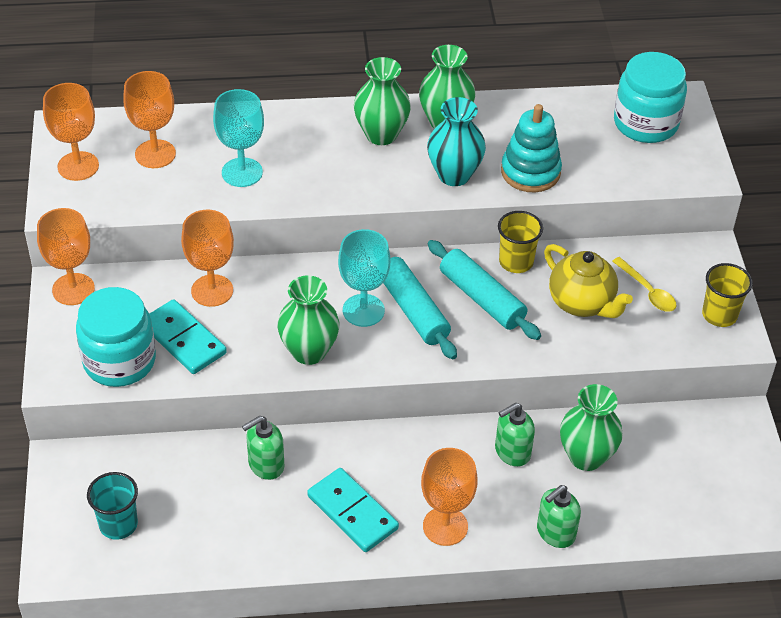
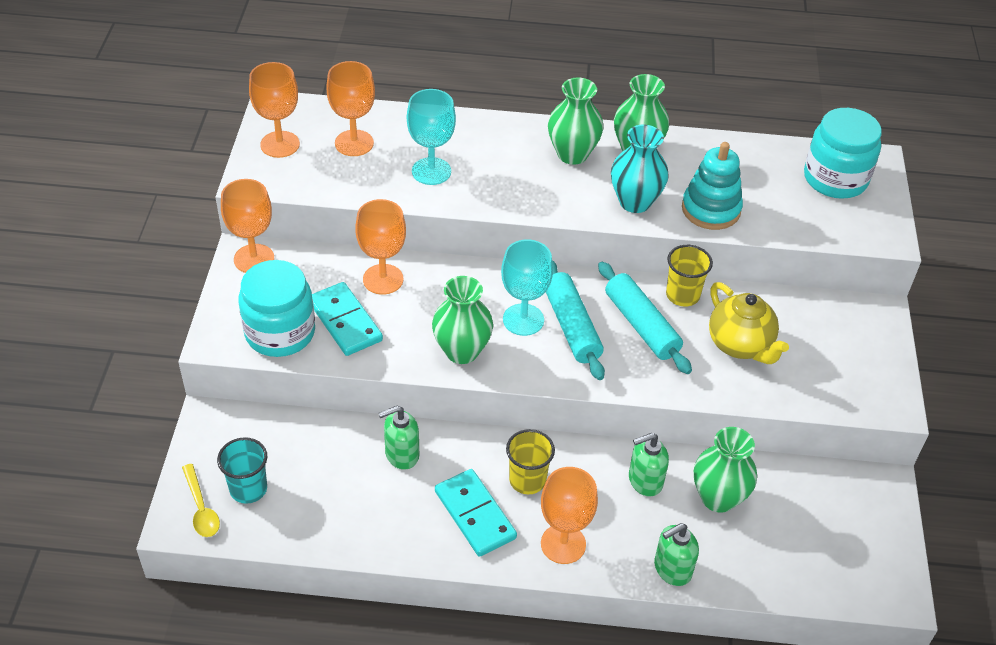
camera: 10 degrees right, 0 degrees up
yellow spoon [612,257,677,312] -> yellow spoon moved to [182,464,220,537]
yellow cup [702,263,753,327] -> yellow cup moved to [506,429,555,494]

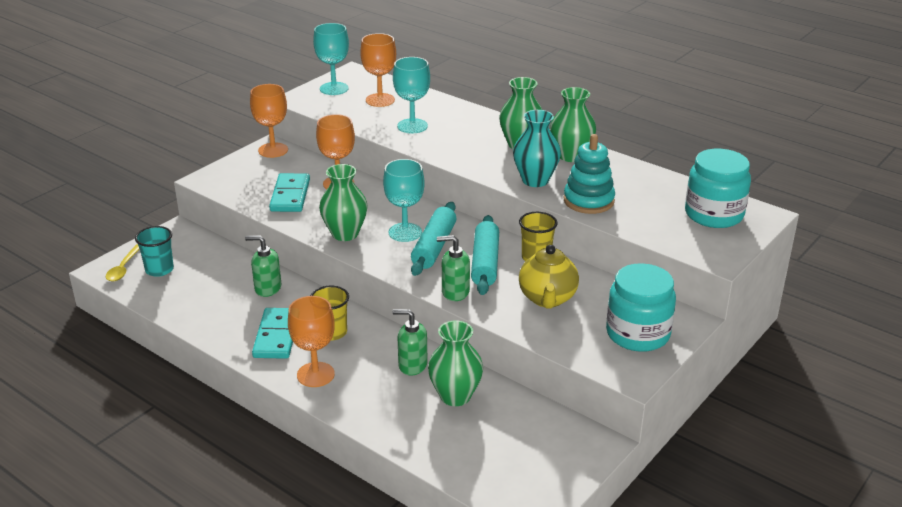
camera: 35 degrees right, 15 degrees down
turquoise jar [238,260,315,357] -> turquoise jar moved to [606,263,676,352]
orange goblet [249,62,300,158] -> turquoise goblet [313,23,349,95]
green soap dispenser [654,523,699,586] -> green soap dispenser moved to [437,235,470,301]

